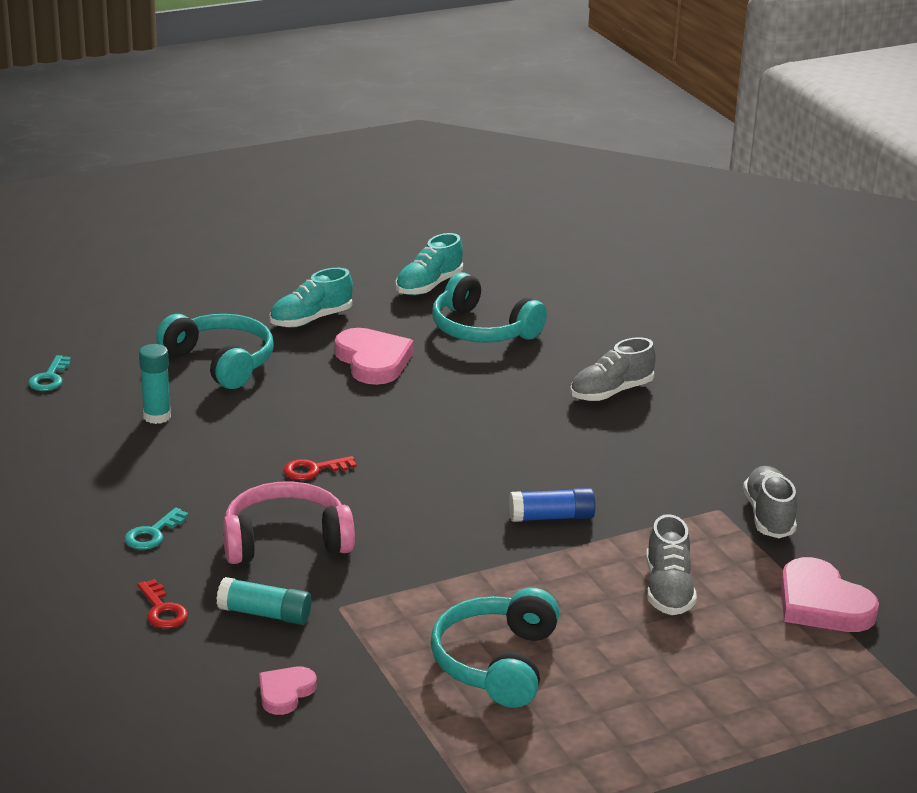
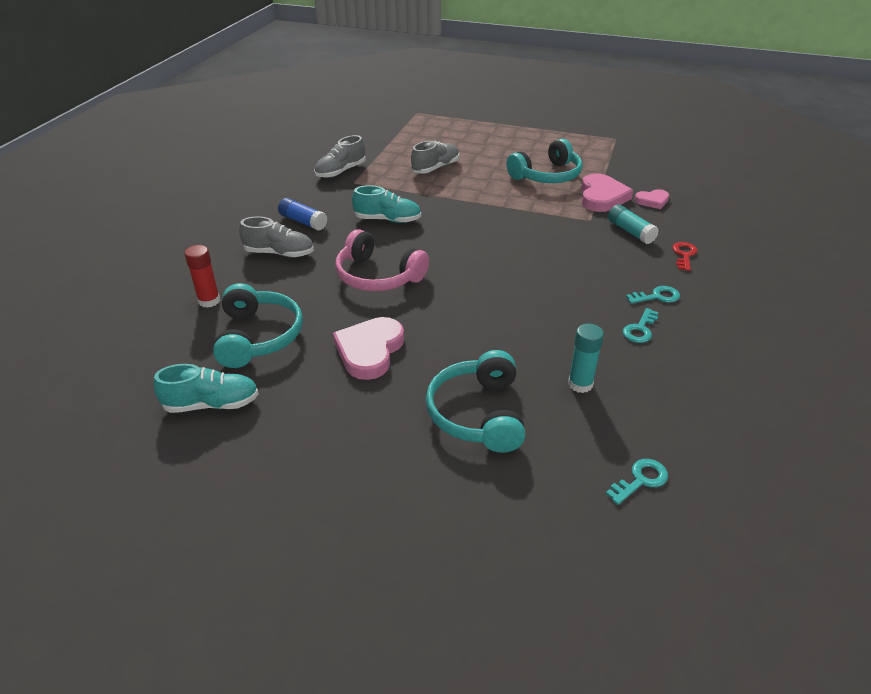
camera: 135 degrees left, 10 degrees up
pink headphones [223,481,355,564] -> pink headphones moved to [335,229,429,291]
turquoise shoe [269,268,353,328] -> turquoise shoe moved to [352,185,421,223]
red key [283,456,356,480] -> none
blue glue stick [509,488,595,522] -> blue glue stick moved to [278,198,327,231]
pink heart [781,557,879,632] -> pink heart moved to [581,173,633,212]
none -> red glue stick [184,245,220,308]
none -> turquoise key [623,308,658,343]

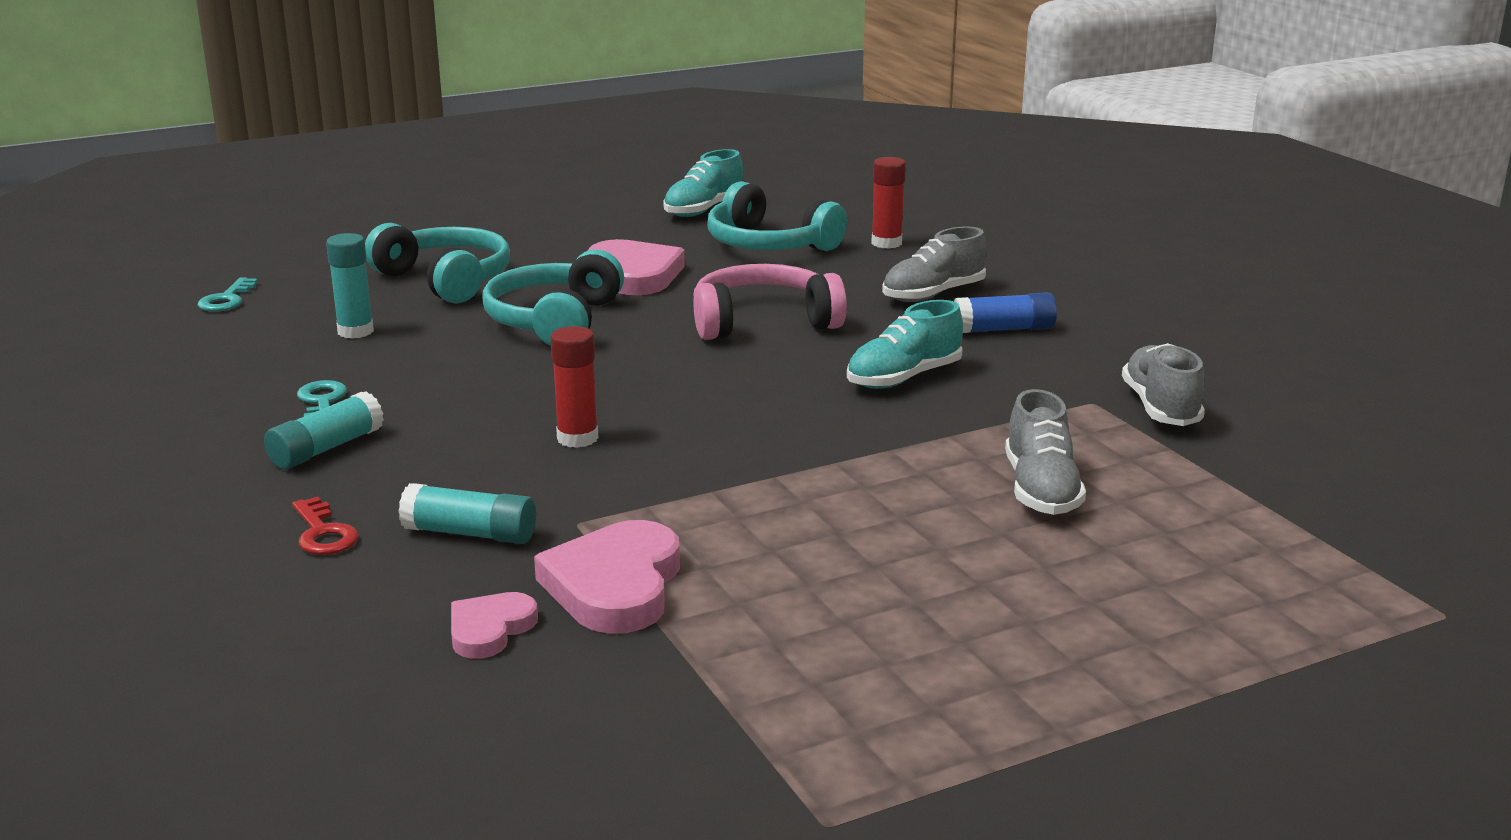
camera: 135 degrees right, 15 degrees down
turquoise headphones [506,139,583,183] -> turquoise headphones moved to [482,250,624,346]
pink heart [581,173,633,212] -> pink heart turned 45 degrees clockwise [534,520,680,634]
turquoise key [626,286,680,304] -> turquoise glue stick [264,391,384,469]
none -> red glue stick [550,326,598,448]

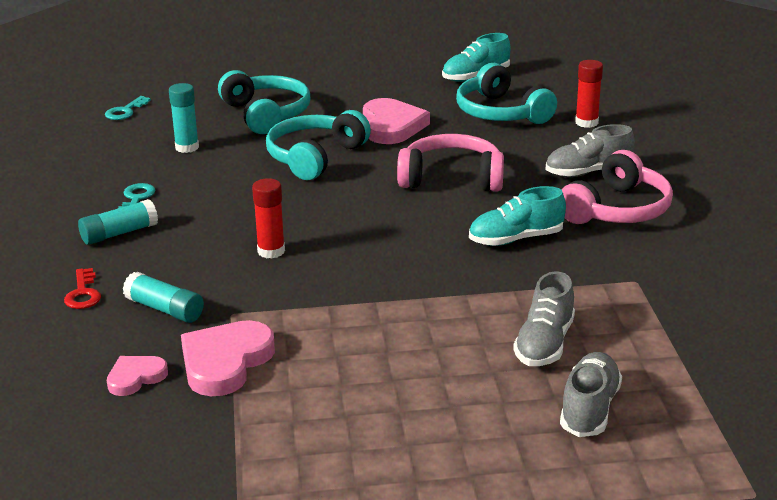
camera: 20 degrees right, 5 degrees up
blue glue stick [954,292,1057,333] -> pink headphones [561,150,673,224]
grey shoe [1122,343,1205,426] -> grey shoe moved to [560,352,622,437]

